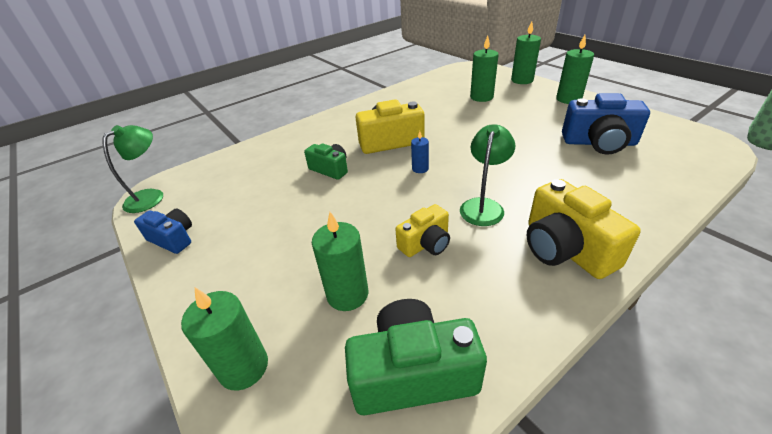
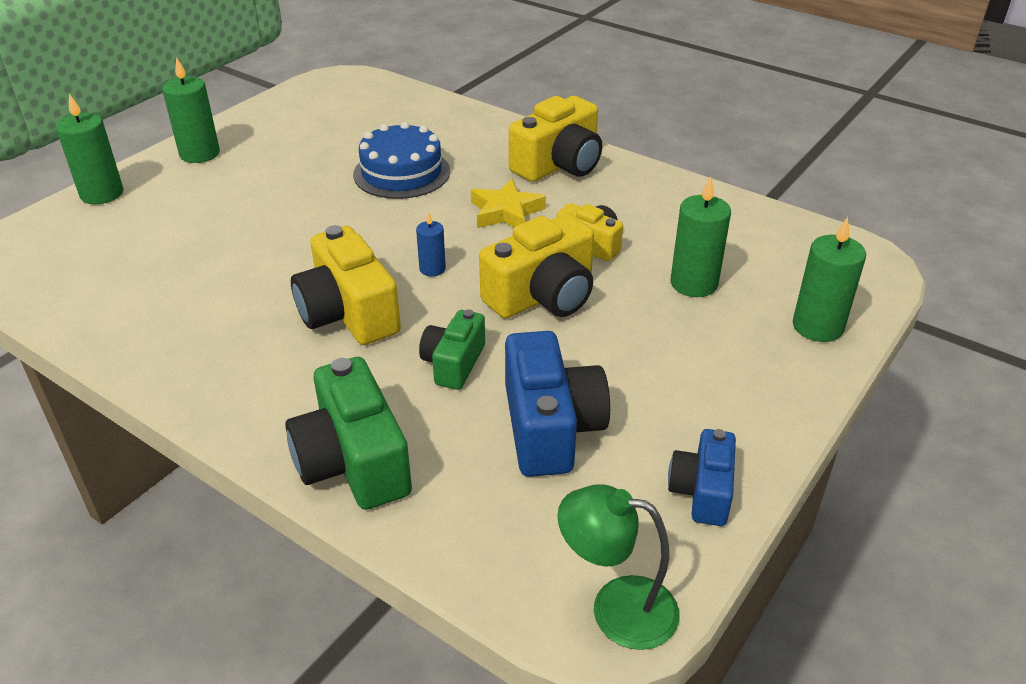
camera: 110 degrees left, 0 degrees up
green camera [345,299,487,415] -> green camera moved to [285,357,412,510]
green lamp [460,124,515,226] -> yellow star [471,179,546,228]
green candle [470,35,499,102] -> none
blue camera [562,93,650,155] -> blue camera moved to [505,331,610,477]
none -> blue cake [353,122,450,199]
none -> yellow camera [479,214,594,319]

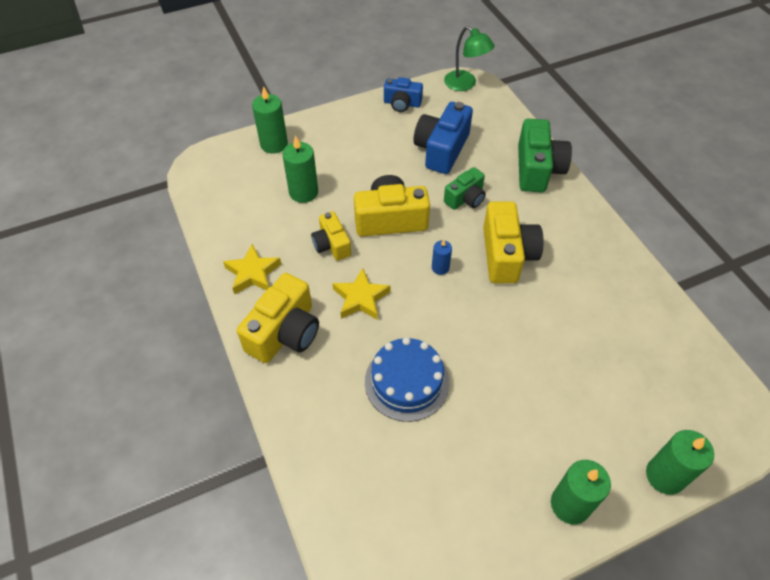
camera: 150 degrees left, 15 degrees up
yellow camera [509,96,602,182] -> yellow camera turned 135 degrees clockwise [237,273,319,363]
blue camera [668,429,736,526] -> blue camera turned 60 degrees clockwise [384,77,423,112]
none -> yellow star [223,244,281,295]

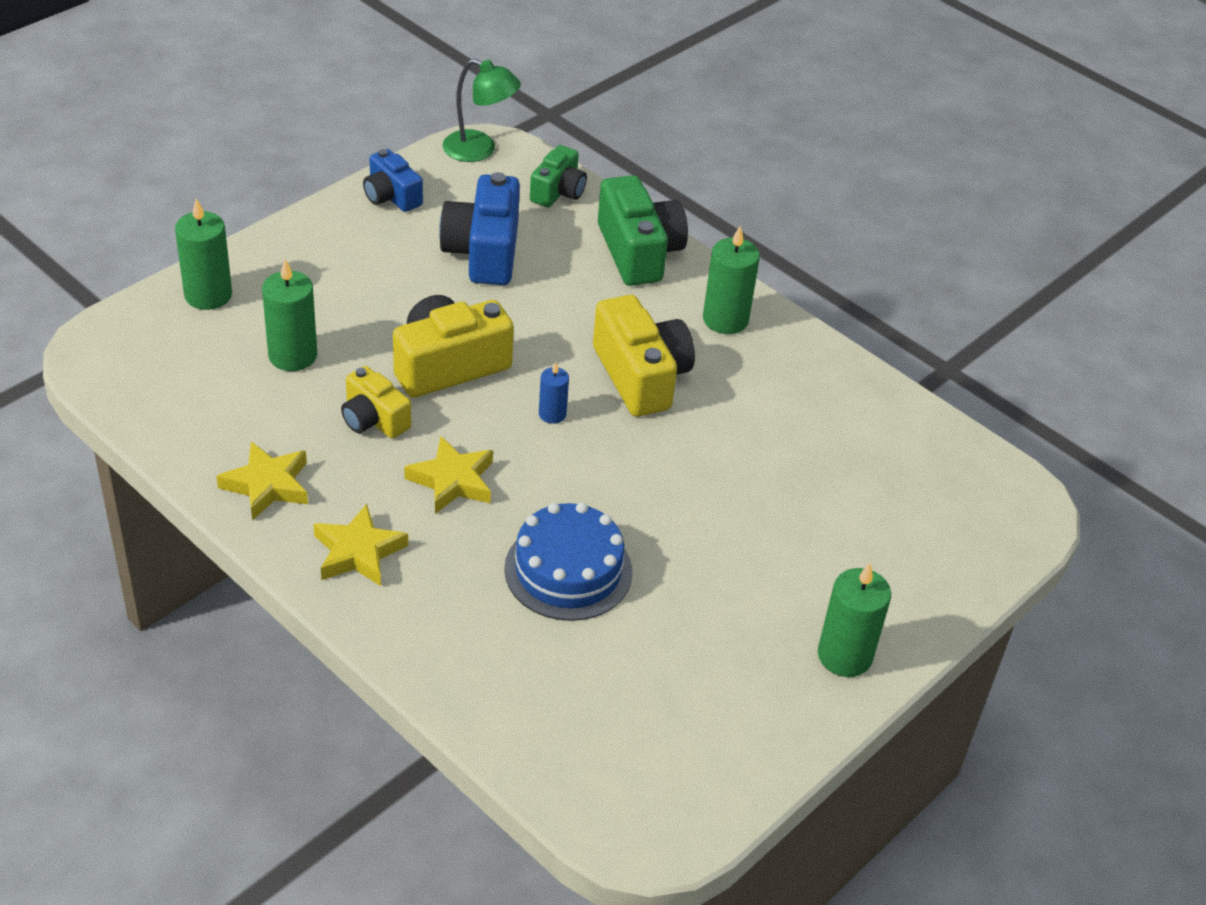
camera: 25 degrees left, 10 degrees down
yellow camera [237,273,319,363] -> yellow star [313,504,408,586]
blue camera [384,77,423,112] -> blue camera turned 60 degrees clockwise [363,149,423,212]
green camera [444,167,486,210] -> green camera moved to [530,145,587,207]
green candle [646,430,714,495] -> green candle moved to [703,226,760,334]

